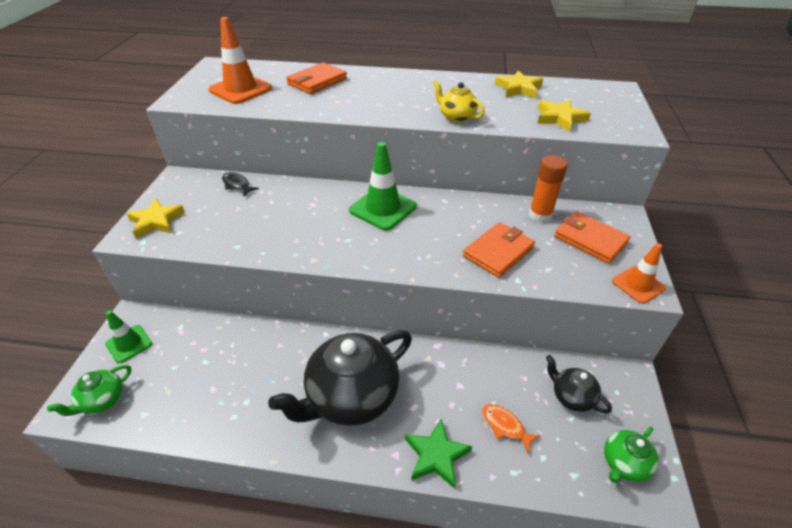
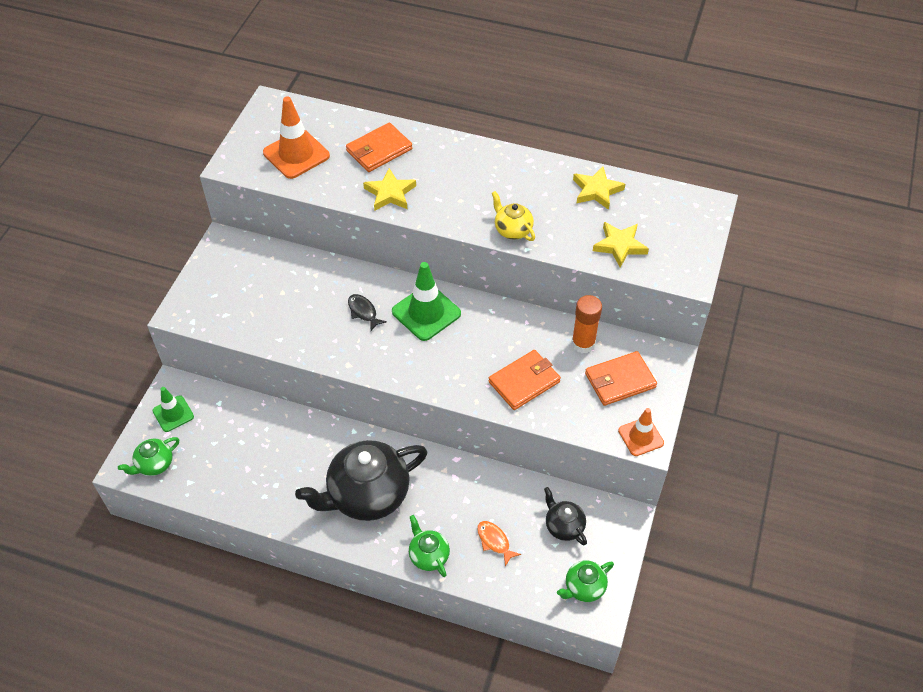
camera: 10 degrees right, 10 degrees up
yellow star [126,198,185,238] -> yellow star moved to [363,168,416,211]
black fish [222,172,259,196] -> black fish moved to [348,294,387,331]
green star [405,419,472,489] -> green teapot [409,515,450,577]
orange wallet [554,211,631,264] -> orange wallet turned 75 degrees counterclockwise [585,351,657,406]

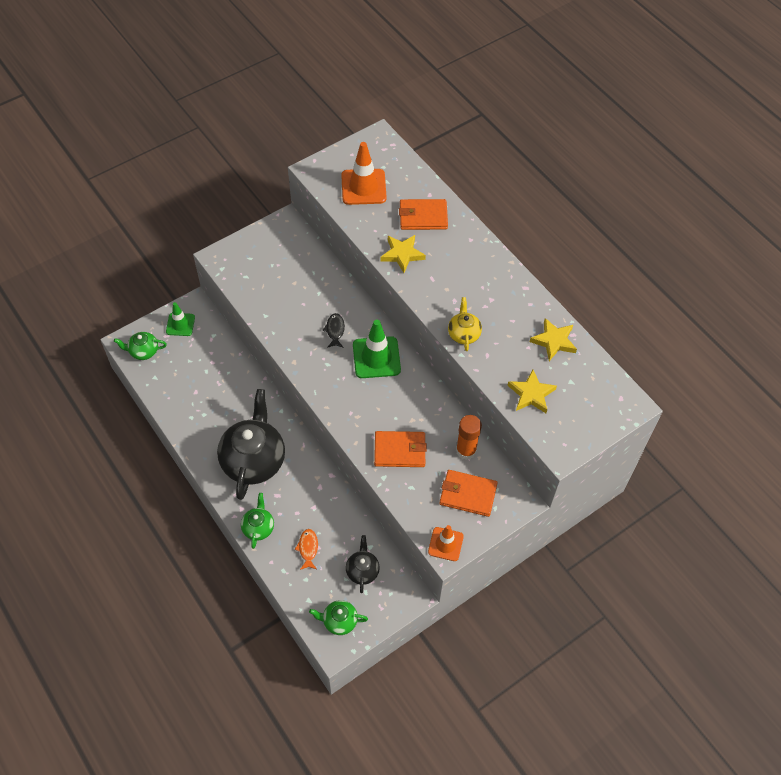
camera: 35 degrees right, 5 degrees up
black teapot [295,440,427,521] -> black teapot turned 90 degrees clockwise [217,389,285,500]

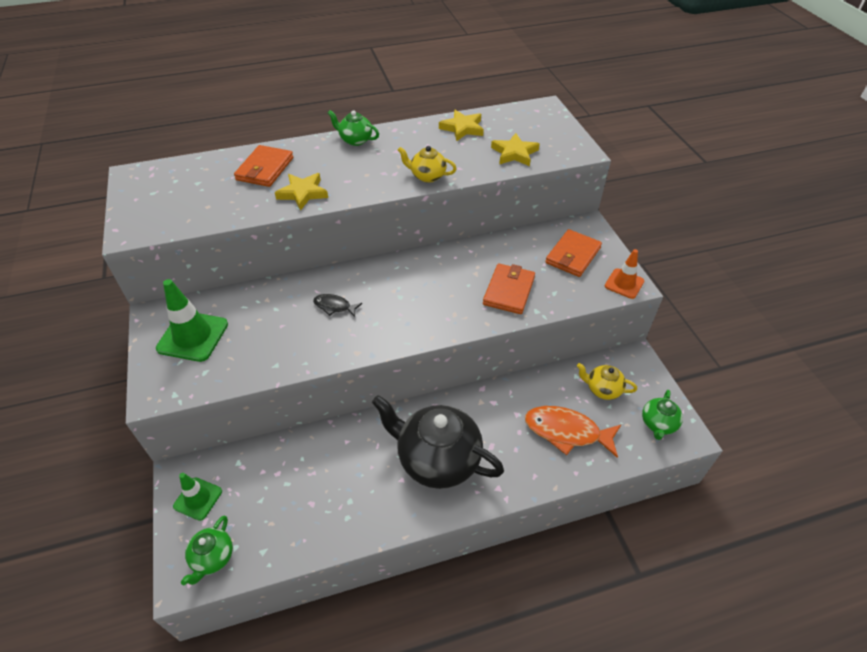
camera: 70 degrees left, 10 degrees down
green teapot [241,493,274,549] -> green teapot moved to [328,110,379,146]
orange fish [295,529,318,570] -> orange fish [525,406,622,458], size x1.90
orange traffic cone [341,142,387,205] -> none
black teapot [346,535,380,593] -> yellow teapot [577,363,637,400]
green traffic cone [353,320,401,378] -> green traffic cone moved to [156,279,228,362]
orange glue stick [456,415,482,460] -> none

